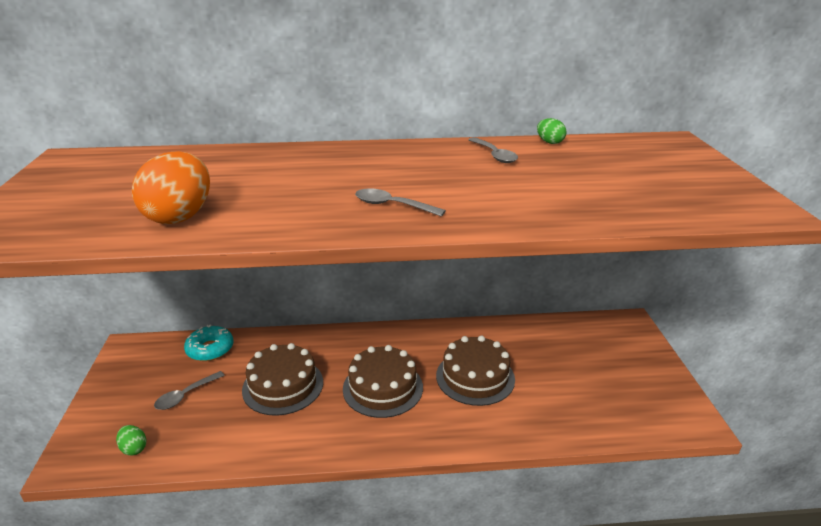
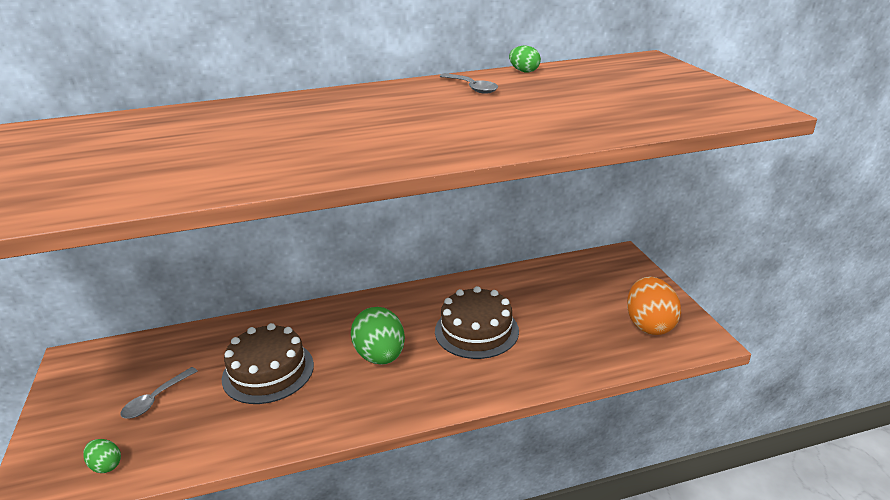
camera: 10 degrees left, 0 degrees up
orange egg [132,151,210,224] -> orange egg moved to [627,276,681,335]
turquoise donut [184,325,234,361] -> none
brown cake [343,345,423,418] -> green egg [351,307,405,365]
grey spoon [355,188,446,217] -> none

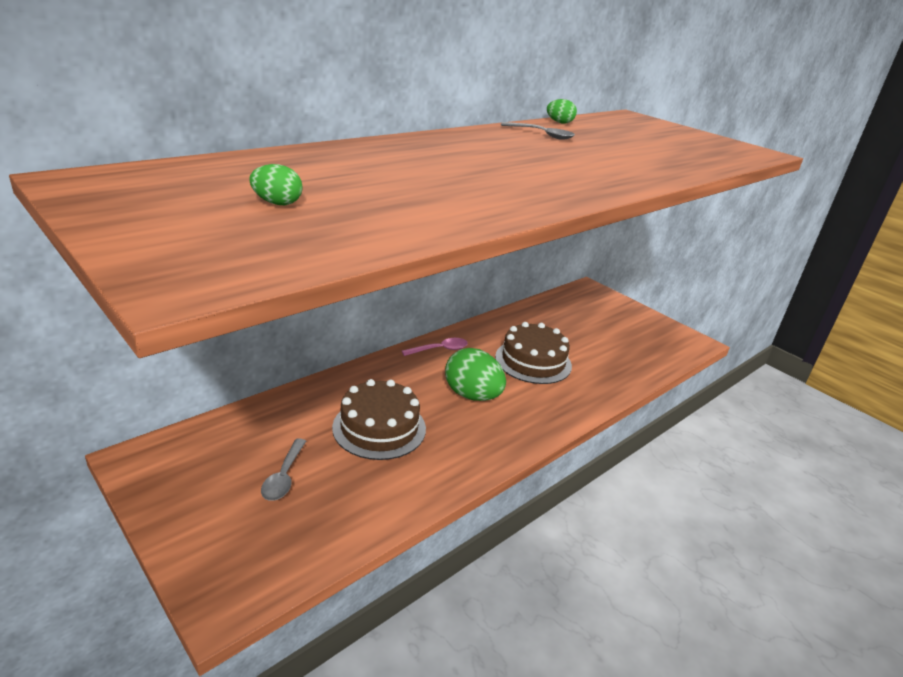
camera: 30 degrees left, 0 degrees up
green egg [83,439,121,473] -> green egg moved to [249,164,302,205]
orange egg [627,276,681,335] -> none
none -> pink spoon [402,338,468,356]

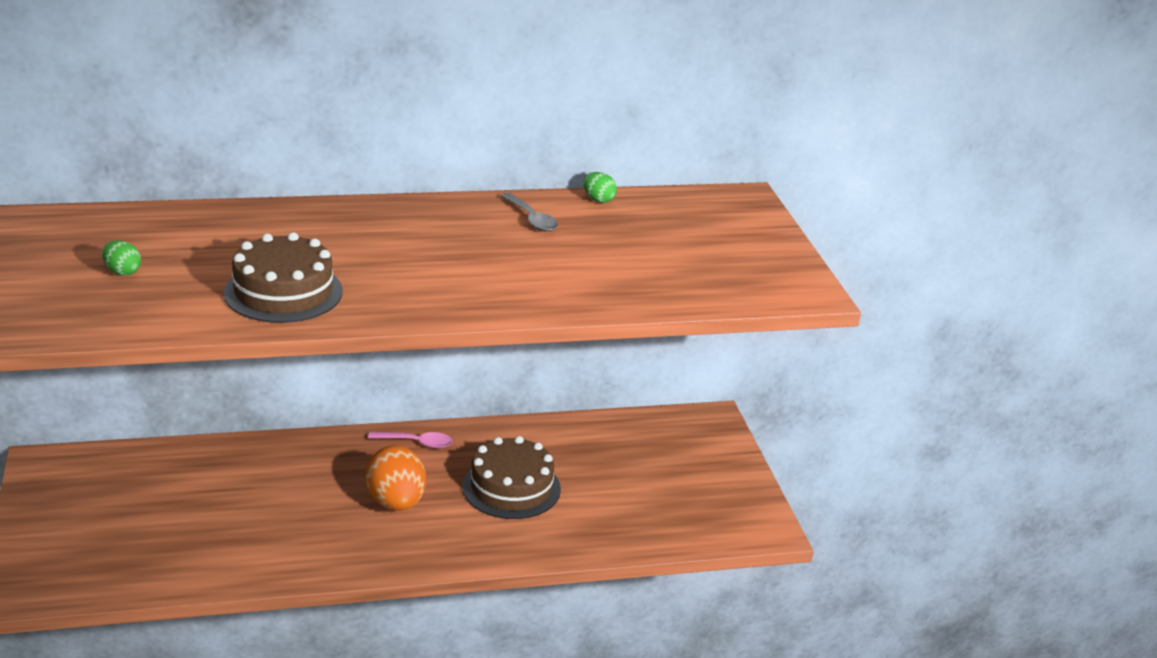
camera: 30 degrees right, 0 degrees up
grey spoon [261,439,306,501] -> none
brown cake [332,379,426,460] -> brown cake moved to [224,232,343,323]
green egg [445,348,506,401] -> orange egg [365,446,426,511]

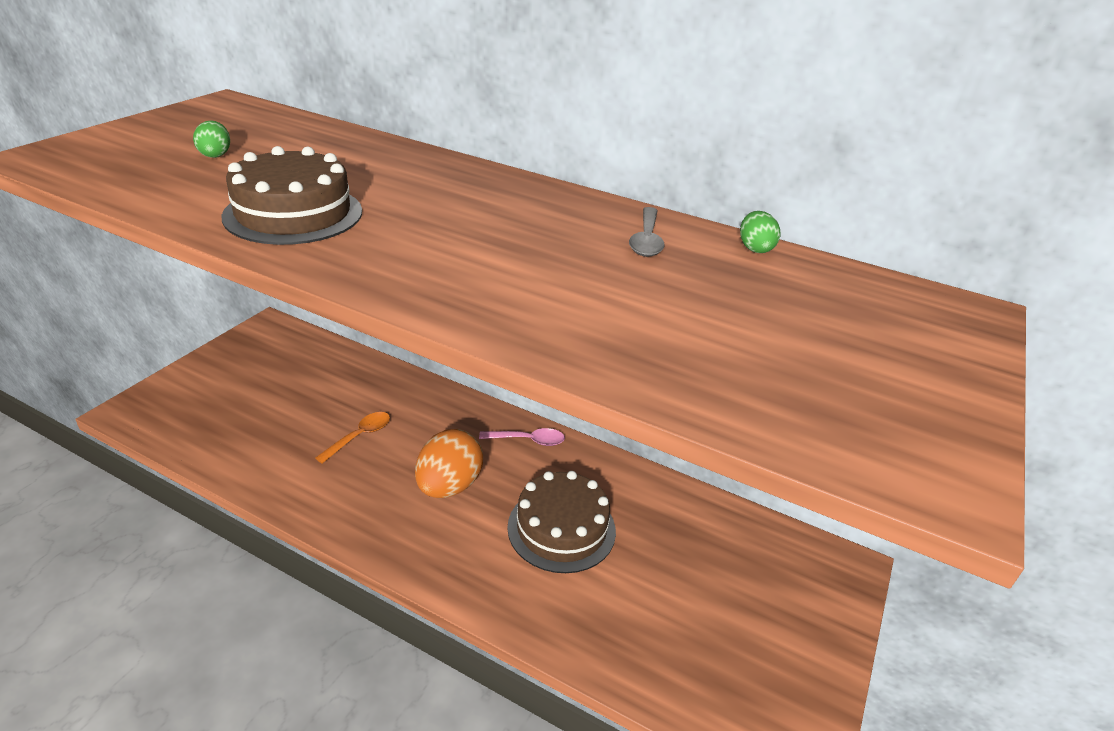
camera: 40 degrees right, 5 degrees up
pink spoon [368,432,453,449] -> pink spoon turned 45 degrees counterclockwise [479,428,565,446]
none -> orange spoon [315,412,390,463]

